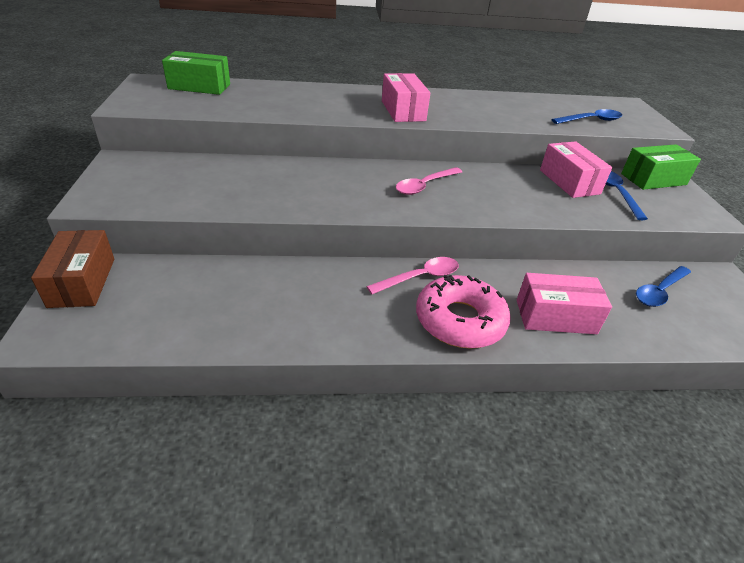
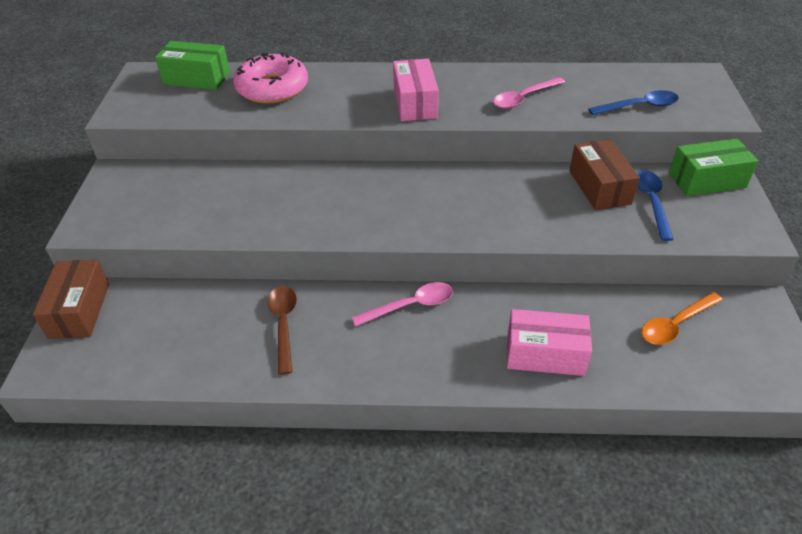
camera: 10 degrees right, 5 degrees up
pink spoon [396,167,462,195] -> pink spoon moved to [493,77,565,109]
pink donut [416,275,511,349] -> pink donut moved to [233,53,308,104]
pink box [540,141,612,198] -> brown box [569,139,640,210]
blue spoon [636,266,691,307] -> orange spoon [641,292,723,344]
none -> brown spoon [268,286,297,375]

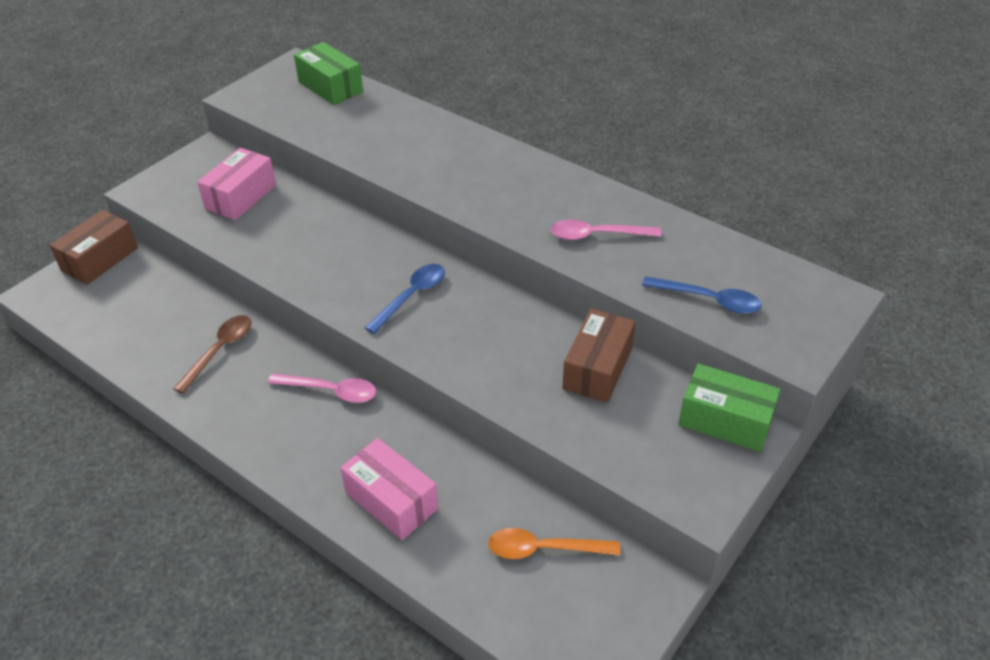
camera: 35 degrees right, 0 degrees up
pink donut [233,53,308,104] -> none
pink box [393,59,439,121] -> pink box moved to [197,148,276,220]
blue spoon [637,170,674,241] -> blue spoon moved to [365,264,445,334]

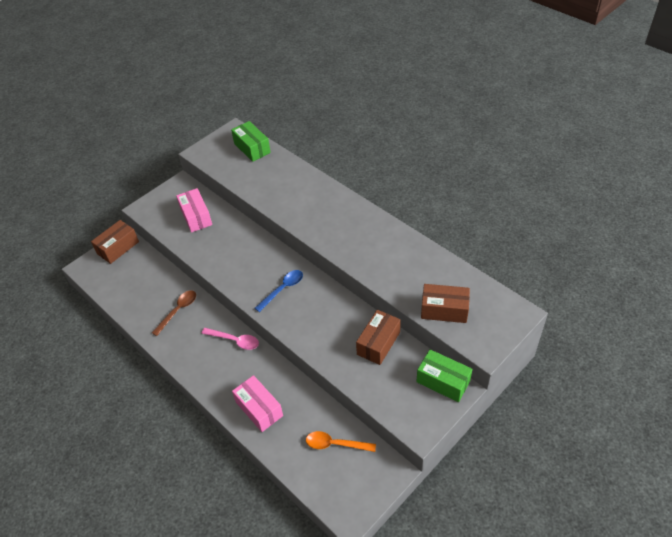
camera: 10 degrees right, 5 degrees up
pink box [197,148,276,220] -> pink box turned 60 degrees counterclockwise [176,188,212,233]
pink spoon [550,219,661,240] -> none
blue spoon [642,276,761,314] -> brown box [421,284,470,323]

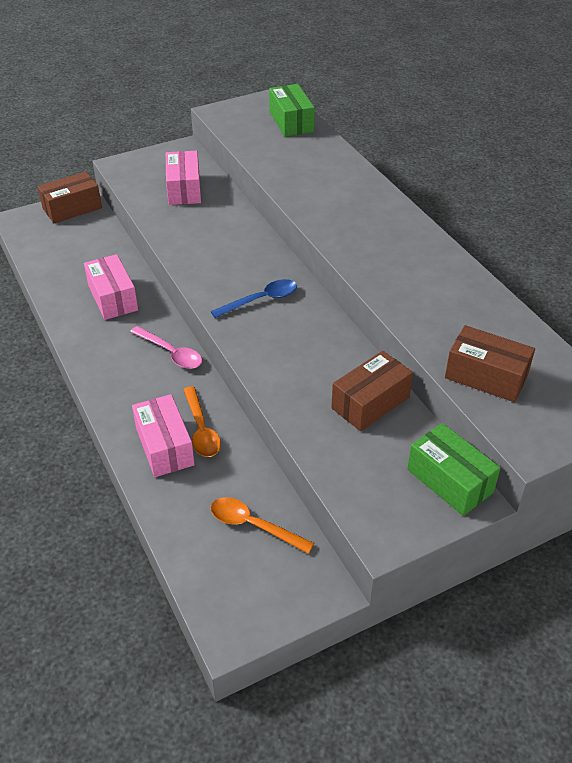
camera: 15 degrees right, 5 degrees down
brown spoon [152,290,196,336] -> pink box [84,254,138,320]
none -> orange spoon [183,386,221,457]

